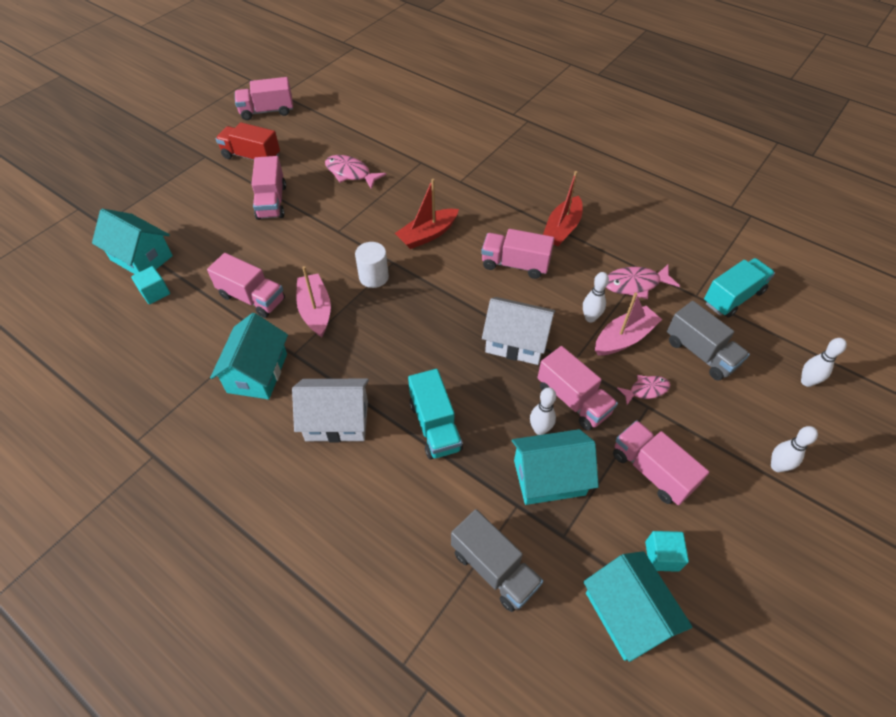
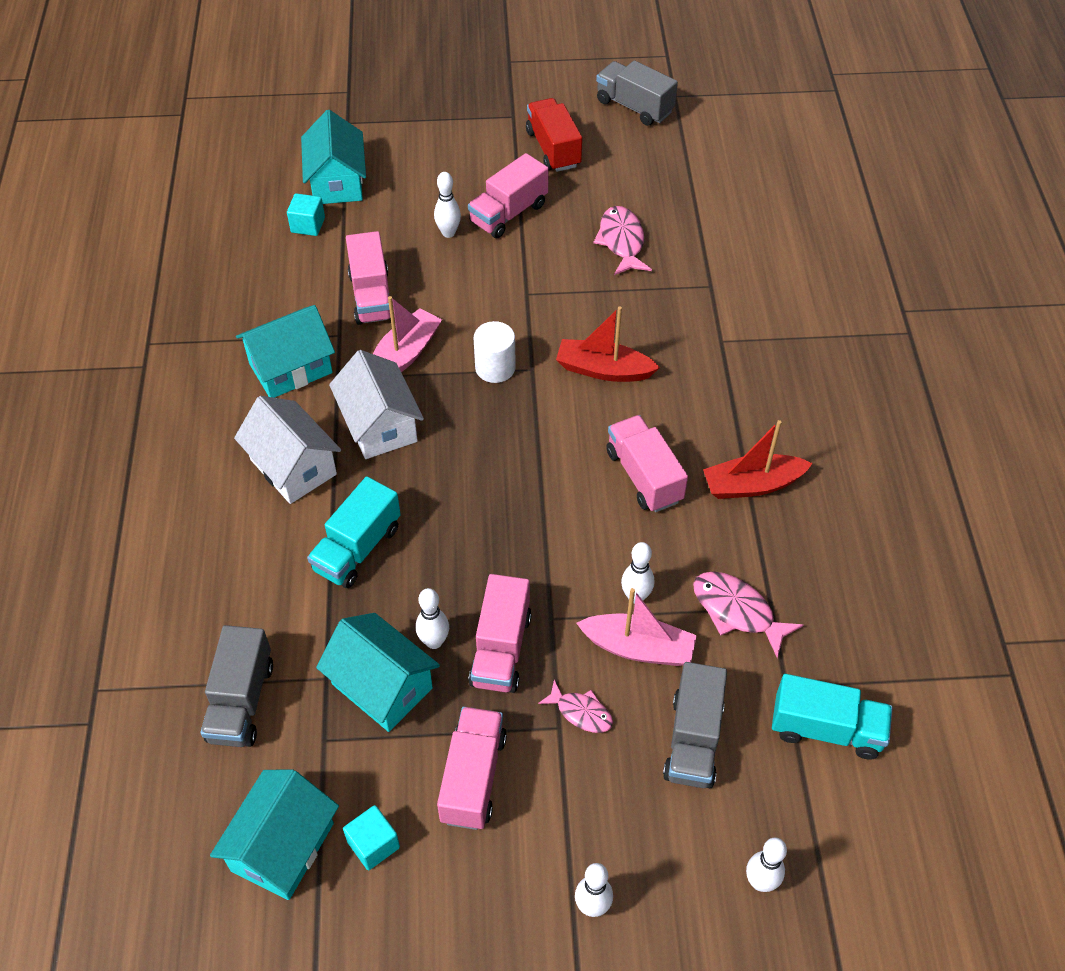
camera: 50 degrees right, 0 degrees up
pink truck [235,77,293,120] -> grey truck [596,60,678,126]
white house [482,297,555,365] -> white house moved to [329,350,424,459]
none -> white bowling pin [434,172,461,238]

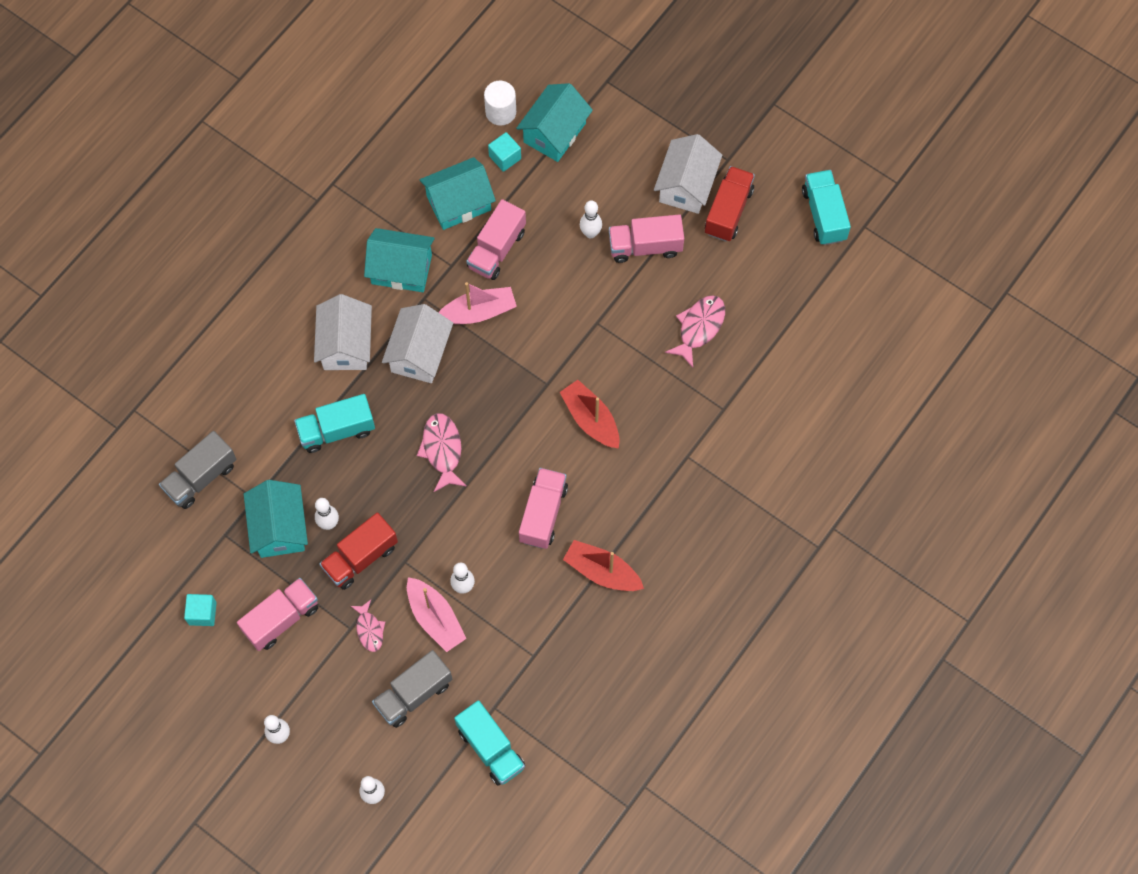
camera: 40 degrees right, 15 degrees up
turquoise house [210,769,339,900] -> turquoise house moved to [420,157,496,230]
pink truck [469,574,532,693] -> red truck [319,512,398,590]
white cylinder [474,321,516,383] -> white cylinder moved to [484,81,516,126]
grey truck [596,60,678,126] -> turquoise truck [802,170,851,245]
pink fish [693,572,803,658] -> pink fish moved to [417,413,467,492]
none -> white house [654,134,722,214]

